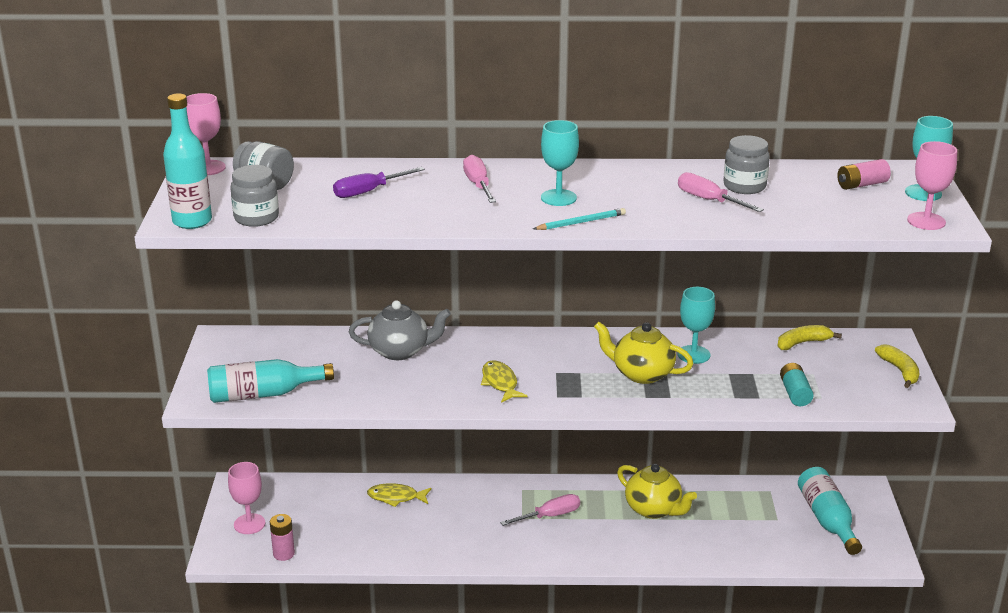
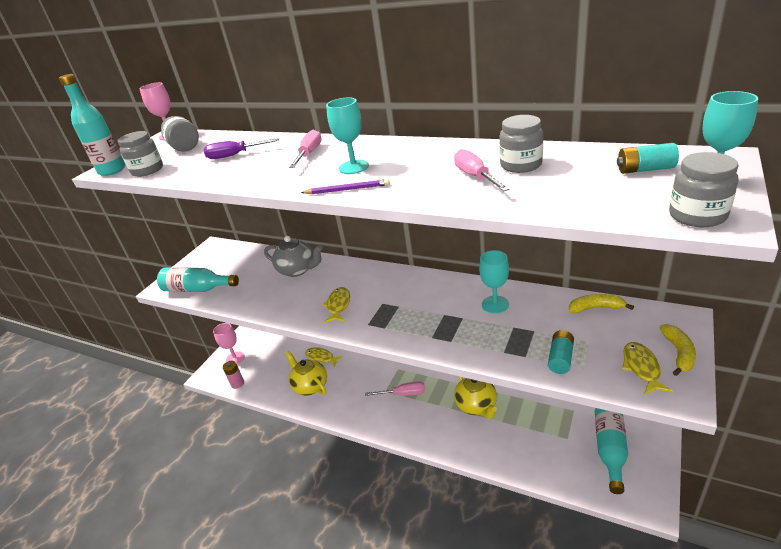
camera: 30 degrees right, 5 degrees up
turquoise pencil [533,208,626,230] -> purple pencil [301,179,390,194]
yellow teapot [594,322,694,384] -> yellow teapot moved to [285,350,327,396]
pink battery [837,159,891,190] -> turquoise battery [617,143,679,174]
pink goblet [907,141,957,230] -> grey jar [669,152,739,227]
none -> yellow fish [622,342,673,395]

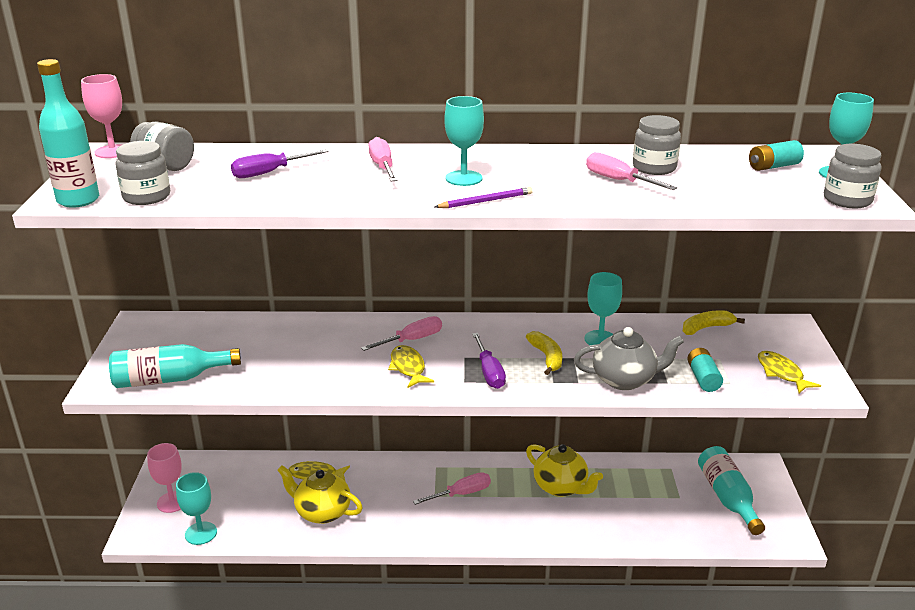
camera: 30 degrees left, 5 degrees down
pink battery [223,361,244,389] -> turquoise goblet [176,472,217,545]
grey teapot [264,236,323,277] -> grey teapot moved to [574,327,684,390]
yellow banana [660,324,696,376] -> yellow banana moved to [526,331,562,375]
none -> pink screwdriver [361,316,442,351]
none -> purple screwdriver [472,333,506,389]

